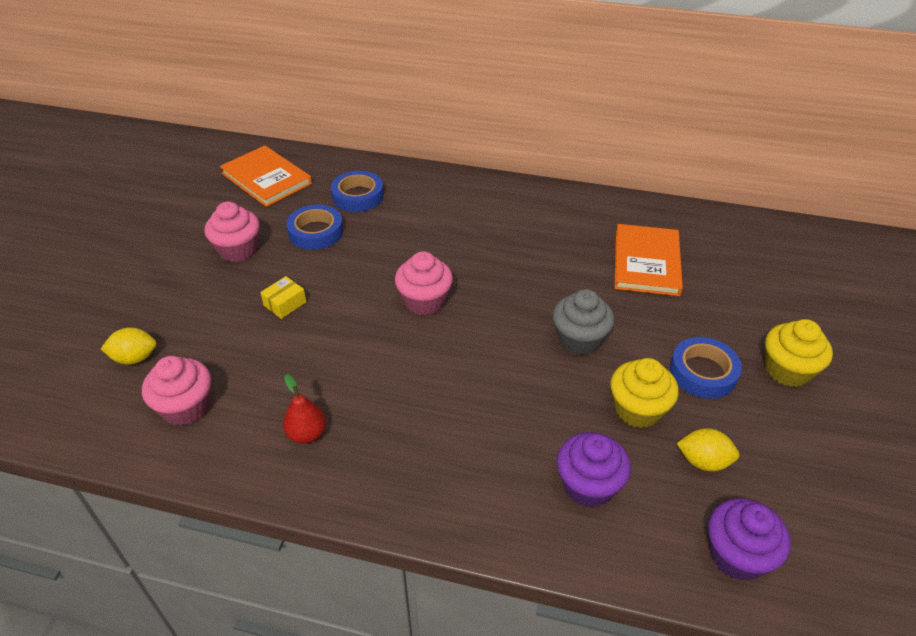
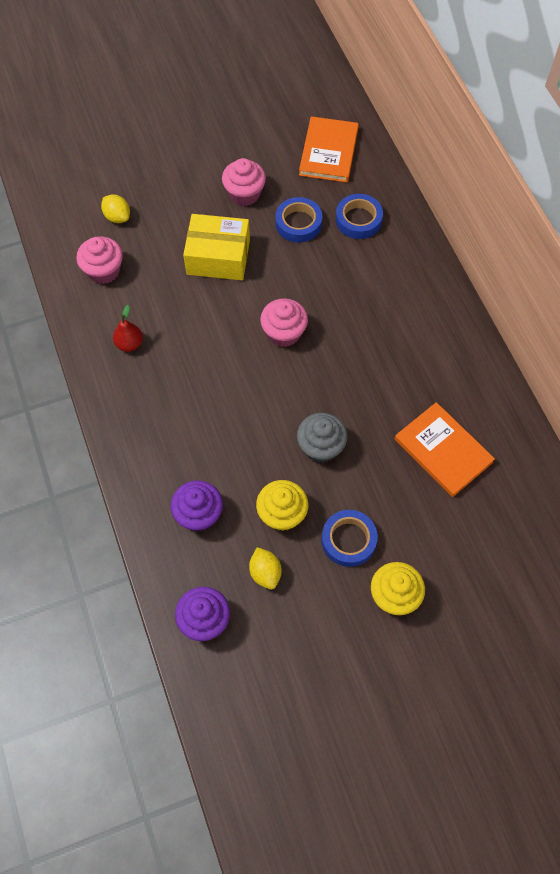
camera: 55 degrees right, 20 degrees up
yellow box [260,276,306,319] -> yellow box [183,214,250,280], size x2.26
orange book [614,224,683,296] -> orange book turned 75 degrees clockwise [395,402,495,497]

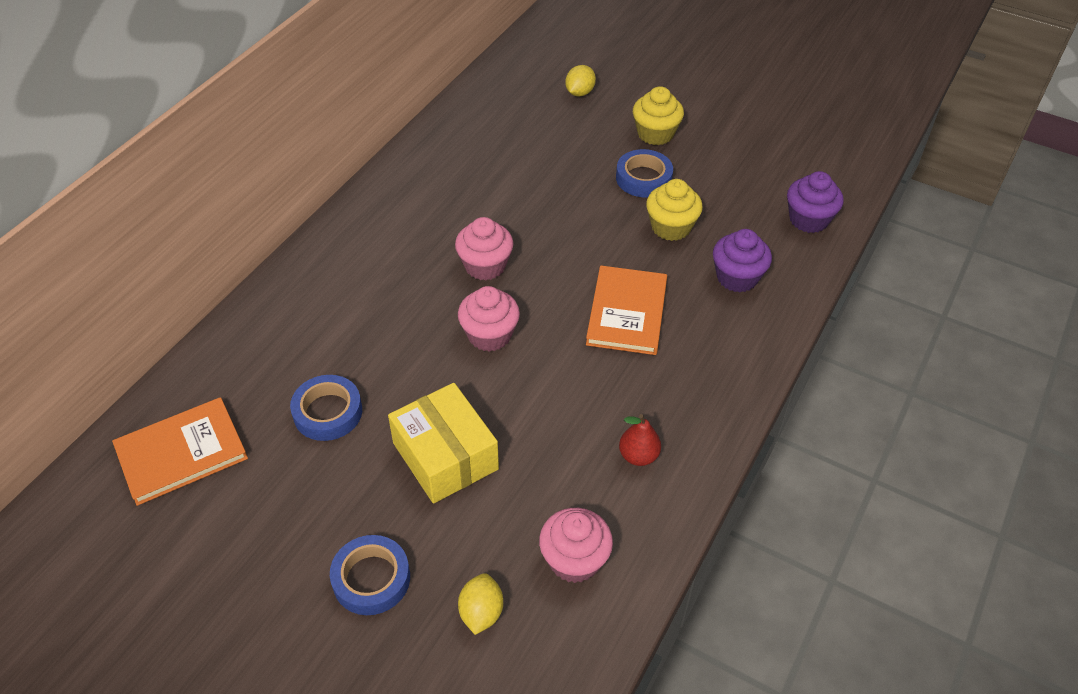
camera: 130 degrees left, 15 degrees down
pink cupcake [222,158,266,206] -> pink cupcake moved to [455,217,513,281]
yellow lemon [249,547,281,589] -> yellow lemon moved to [565,65,596,97]
grey cupcake [297,413,347,463] -> none
blue tape [336,194,383,239] -> blue tape moved to [330,535,410,615]
orange book [395,402,495,497] -> orange book moved to [586,266,667,355]

